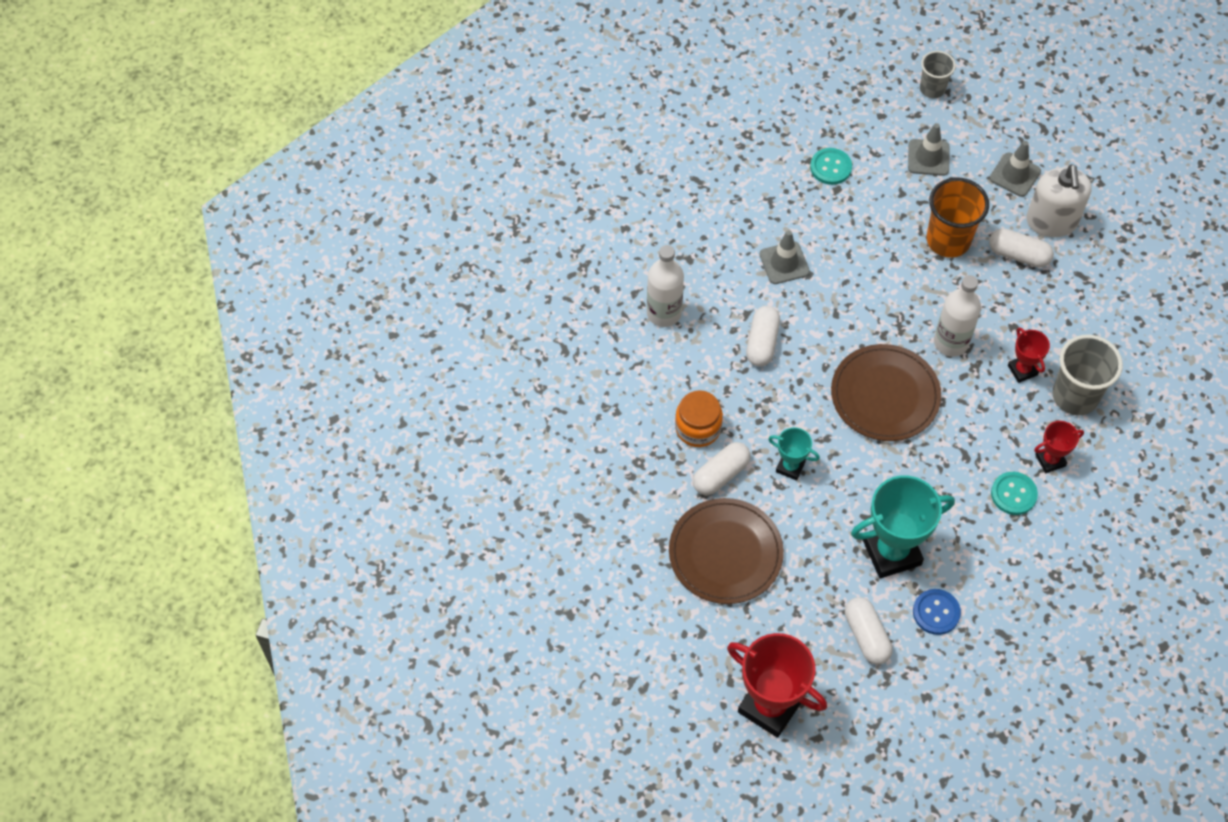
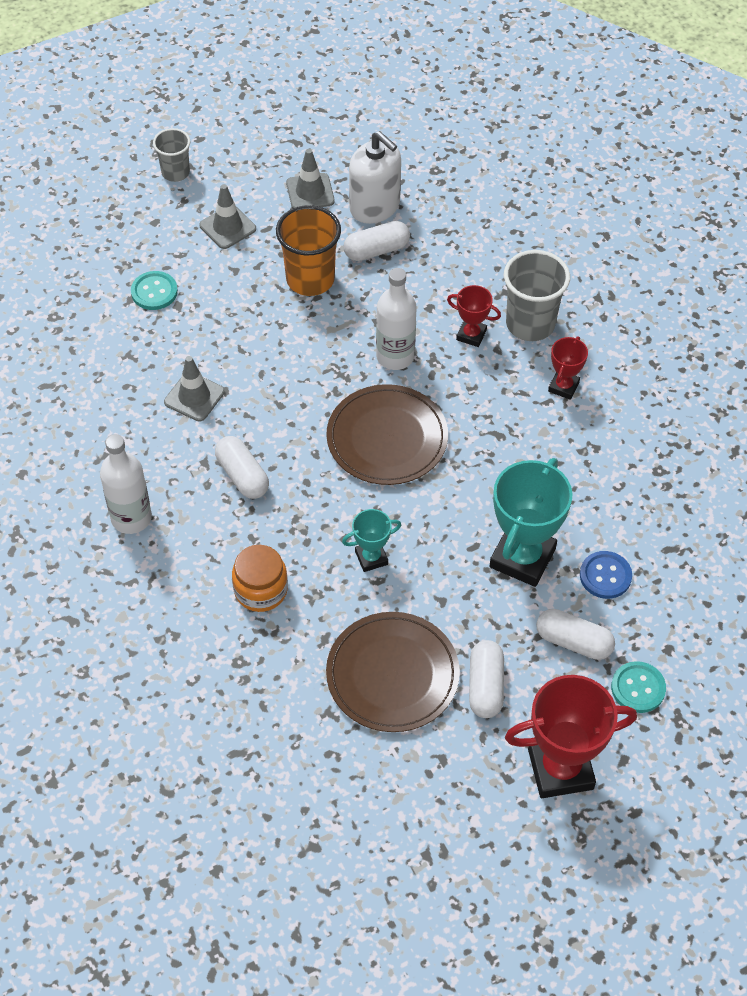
camera: 45 degrees left, 5 degrees down
white capsule [693,442,751,495] -> white capsule moved to [469,640,504,718]
turquoise button [991,472,1038,515] -> turquoise button moved to [611,661,666,713]

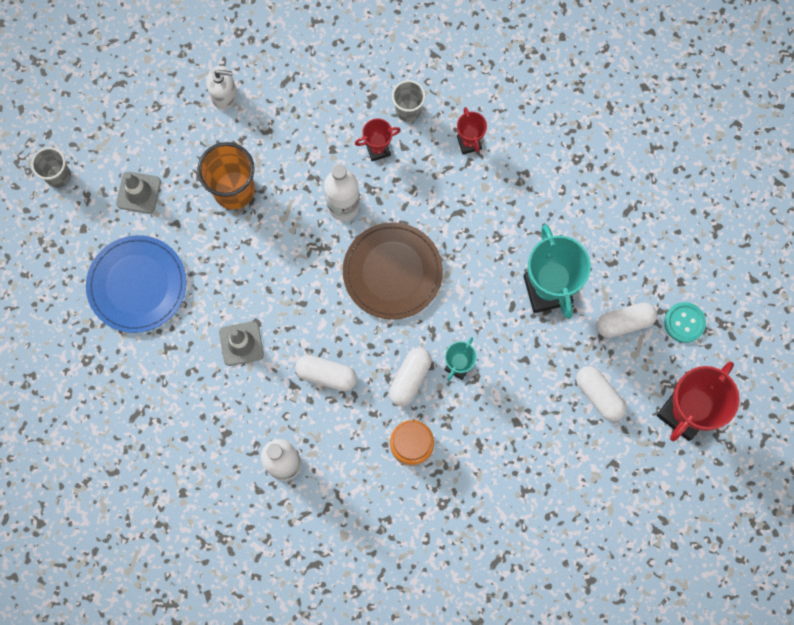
camera: 40 degrees left, 20 degrees up
turquoise button [131,271,178,310] -> blue plate [86,235,187,333]
grey traffic cone [286,149,335,209] -> none
brown plate [326,612,460,732] -> none
white capsule [344,221,410,261] -> white capsule moved to [389,348,432,406]
white soap dispenser [349,131,401,224] -> white soap dispenser [206,66,237,110], size x0.66
grey cup [504,250,570,341] -> grey cup [392,80,426,122], size x0.61
blue button [580,551,632,599] -> none

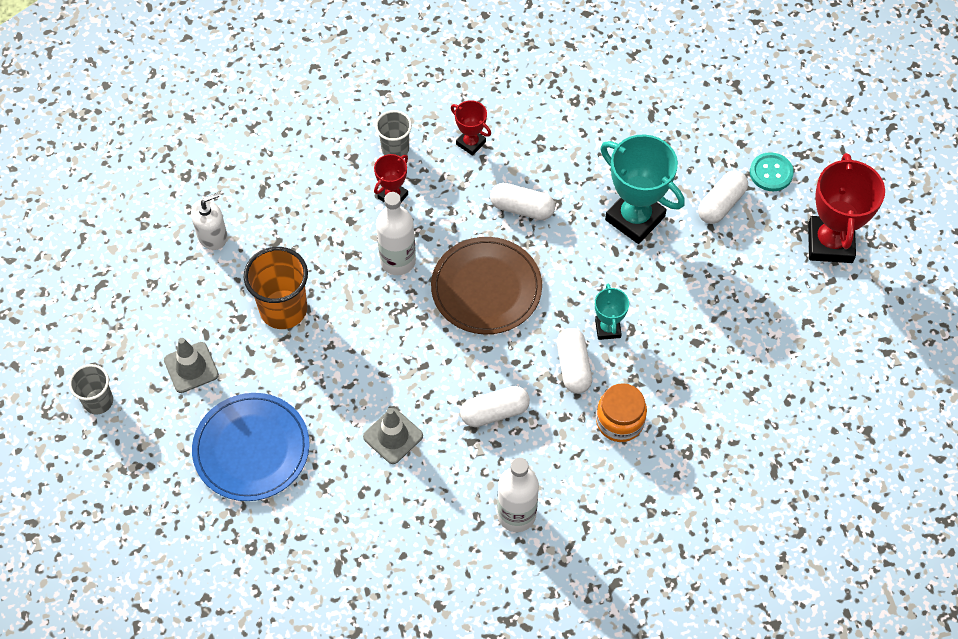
camera: 35 degrees left, 15 degrees down
white capsule [576,366,626,422] -> white capsule moved to [490,183,555,220]

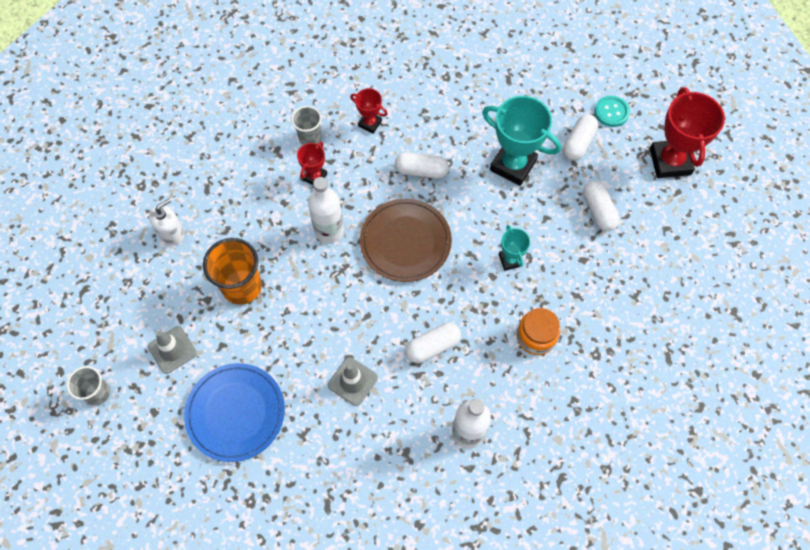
camera: 10 degrees left, 5 degrees up
white capsule [557,328,592,394] -> white capsule moved to [583,180,620,231]

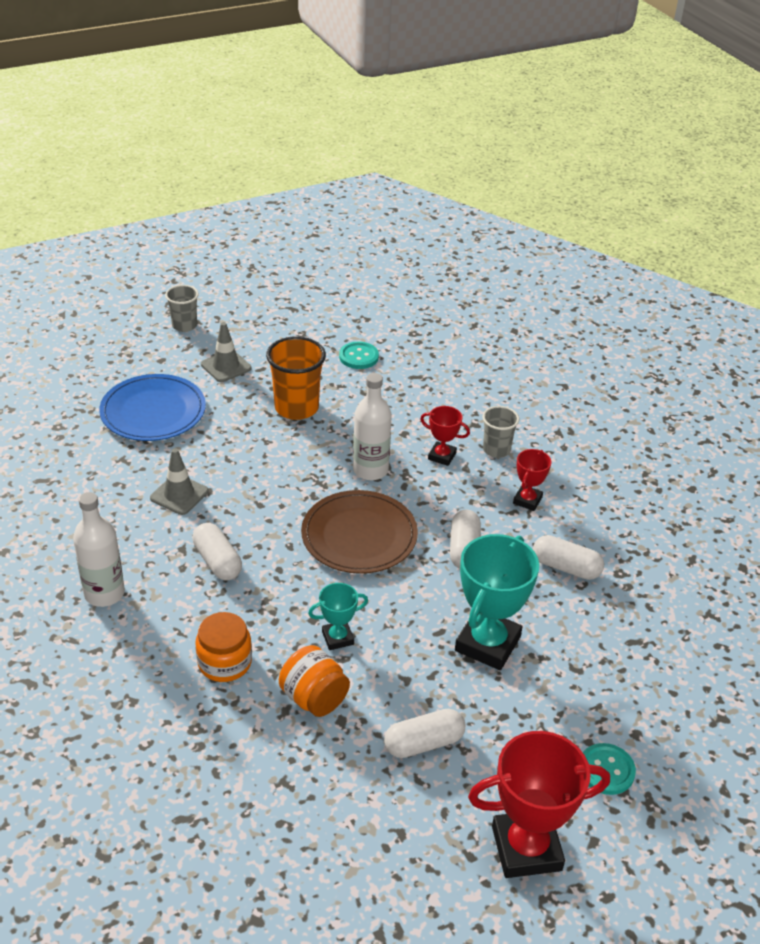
camera: 85 degrees right, 25 degrees down
white soap dispenser [149,199,185,245] -> turquoise button [339,342,379,369]
white capsule [563,114,598,161] -> white capsule moved to [533,535,604,580]
none -> orange jar [279,645,350,717]

